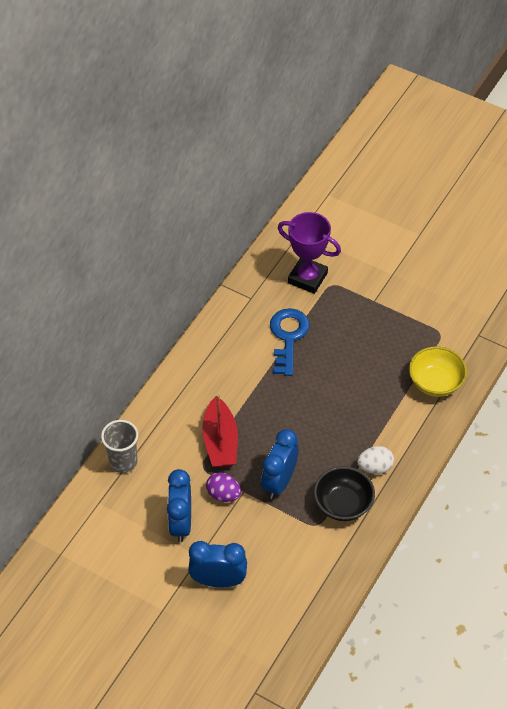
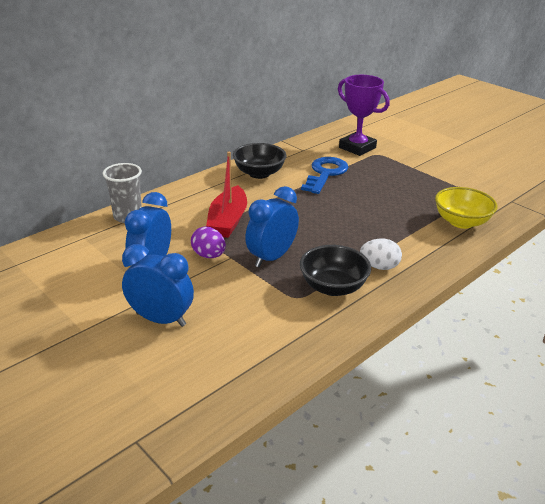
camera: 15 degrees right, 20 degrees down
none -> black bowl [233,143,287,179]

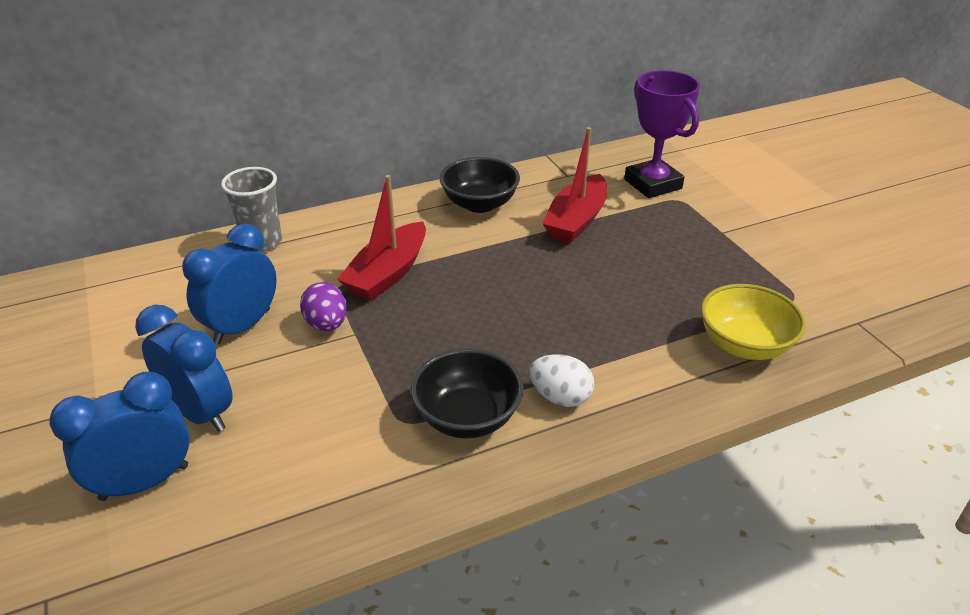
camera: 20 degrees right, 5 degrees up
blue clock [245,186,299,267] -> blue clock moved to [49,372,190,501]
blue key [301,157,349,194] -> red boat [542,127,607,244]

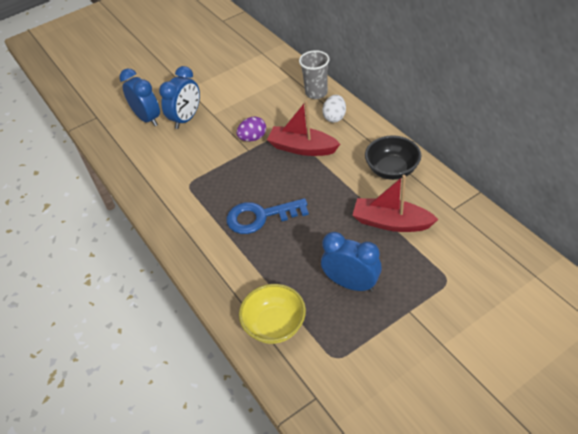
camera: 85 degrees right, 10 degrees up
blue clock [182,224,277,345] -> blue clock moved to [321,232,382,292]
black bowl [411,348,524,438] -> none
white egg [529,354,594,407] -> white egg moved to [322,95,346,123]
purple trophy [624,70,700,198] -> none
none -> blue key [226,198,309,234]

